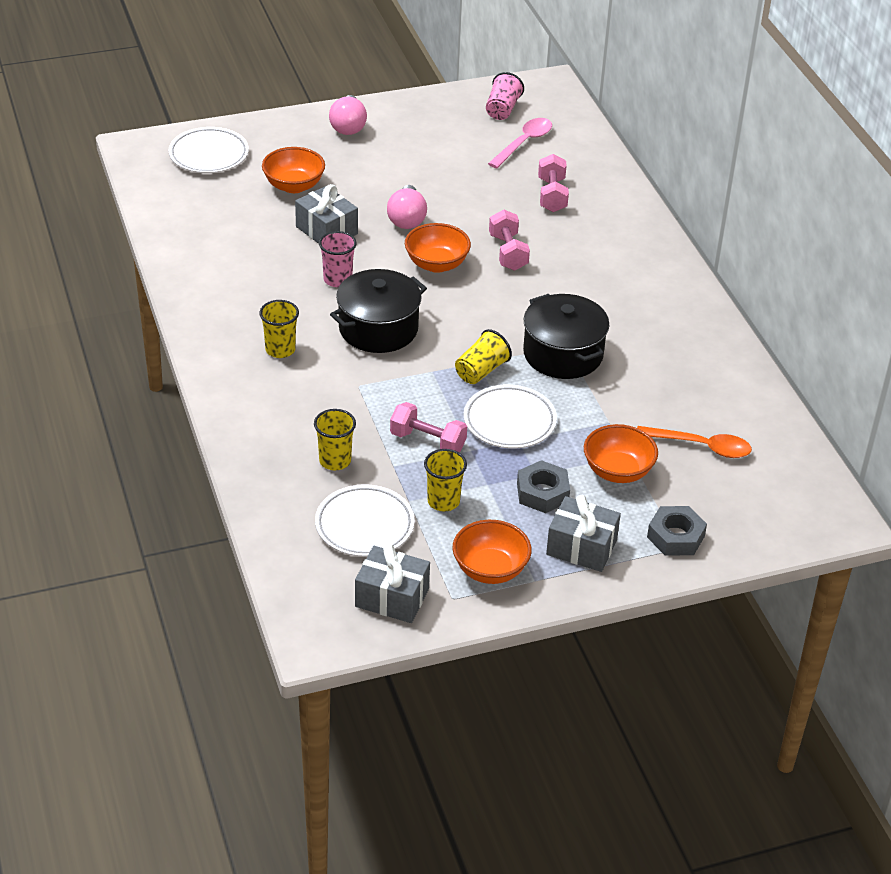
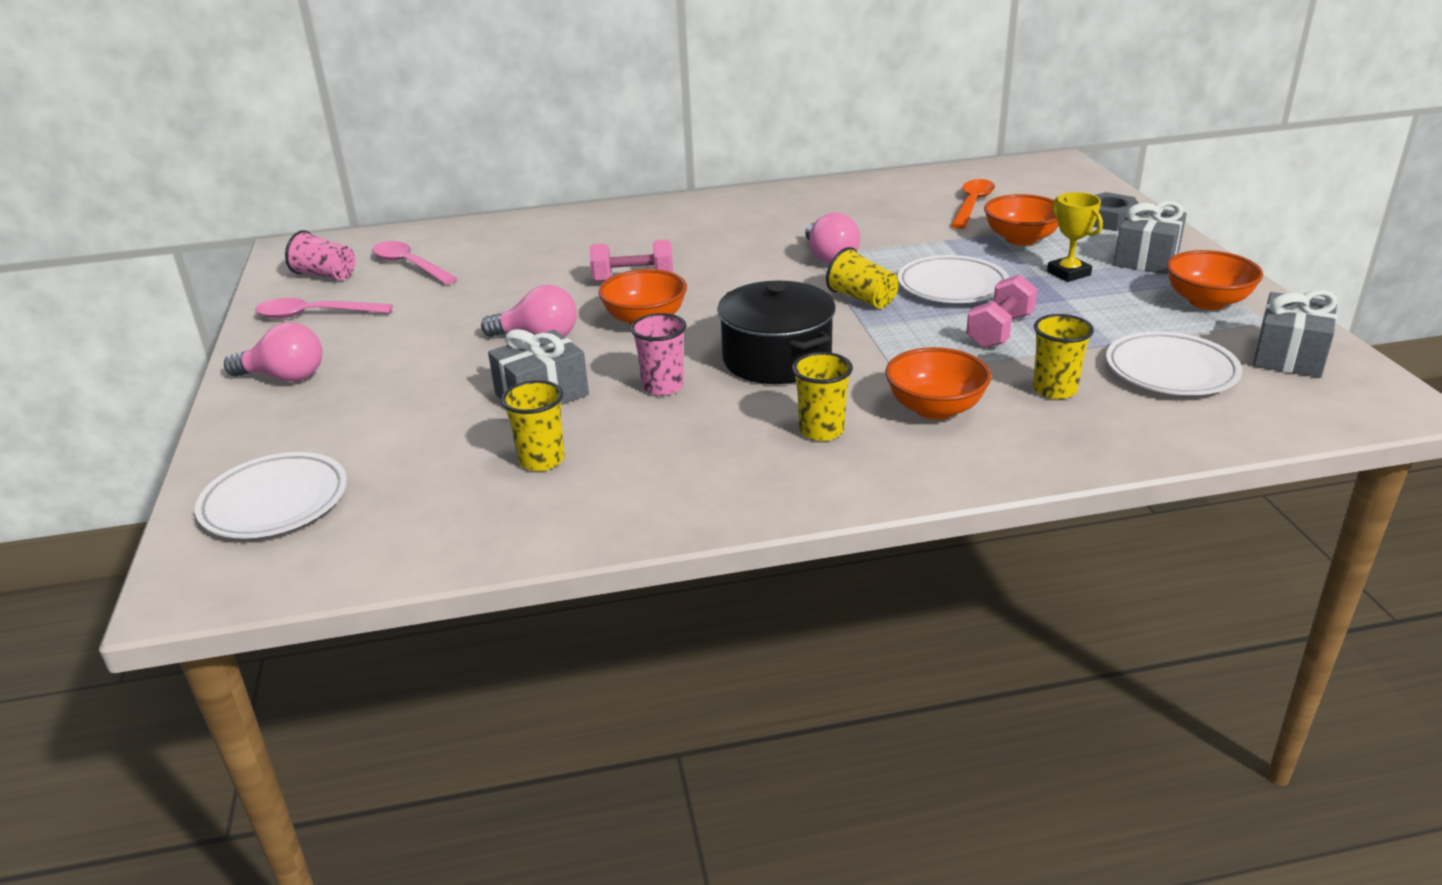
camera: 80 degrees left, 10 degrees down
orange bowl [262,147,325,193] -> orange bowl moved to [885,347,991,420]
yellow cup [424,449,467,512] -> yellow cup moved to [501,380,565,471]
grey nut [517,460,570,513] -> yellow trophy [1047,192,1103,282]
black pot [523,294,609,379] -> pink light bulb [805,213,860,264]
pink dumbbell [538,154,569,212] -> none
none -> pink spoon [255,298,393,319]

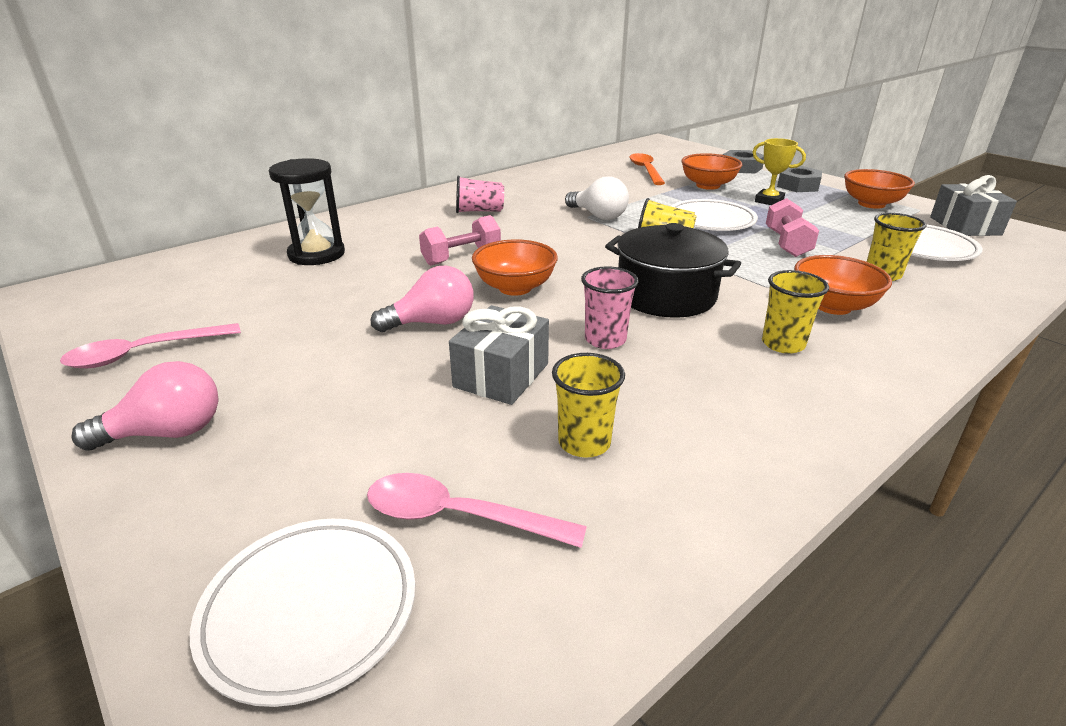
camera: 30 degrees left, 0 degrees up
pink cup [285,230,355,280] -> pink cup moved to [456,175,504,213]
pink spoon [372,241,458,284] -> pink spoon moved to [367,473,587,548]
pink light bulb [805,213,860,264] -> white light bulb [565,176,629,220]
grey gift [1114,201,1187,274] -> grey nut [777,166,822,192]
none -> black hourglass [269,158,345,265]

